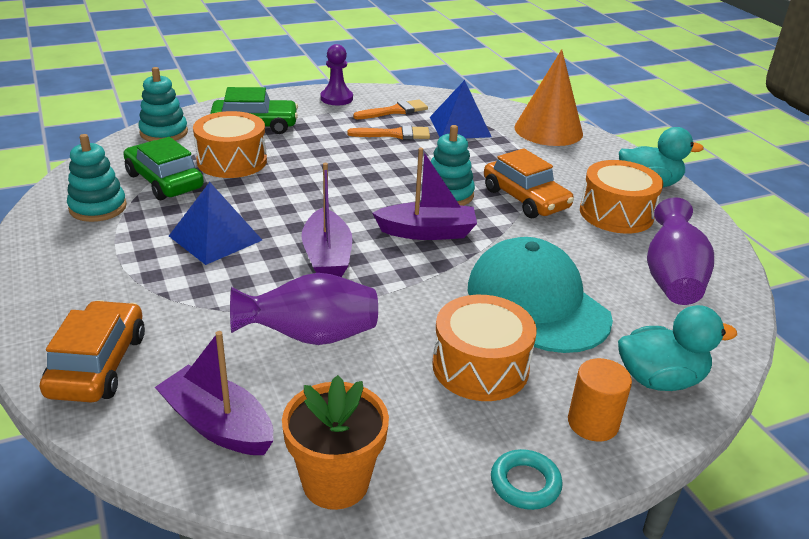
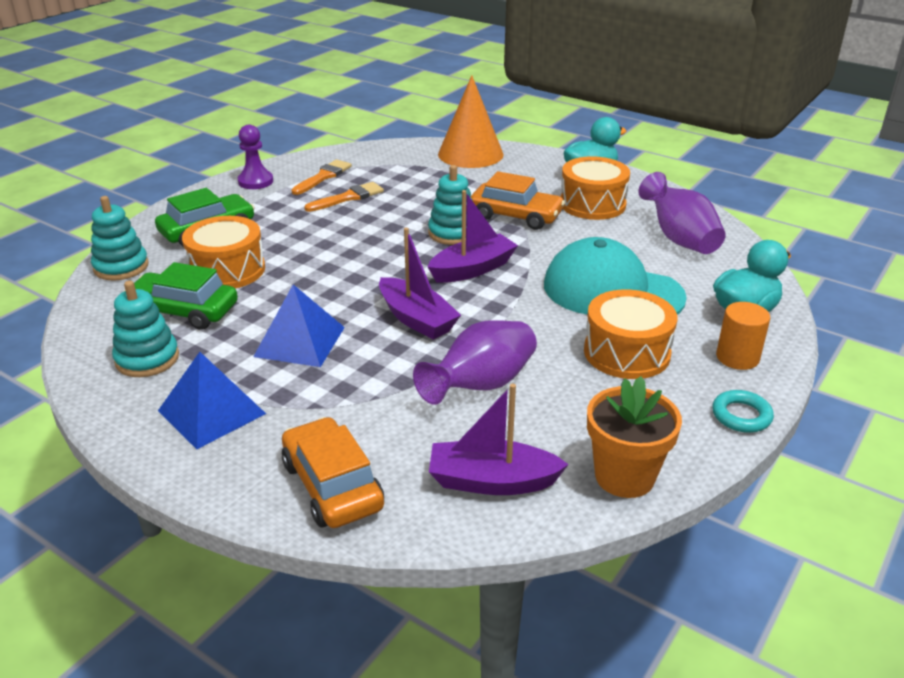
camera: 30 degrees left, 0 degrees up
blue pyramid [430,80,492,138] -> blue pyramid moved to [158,352,266,449]

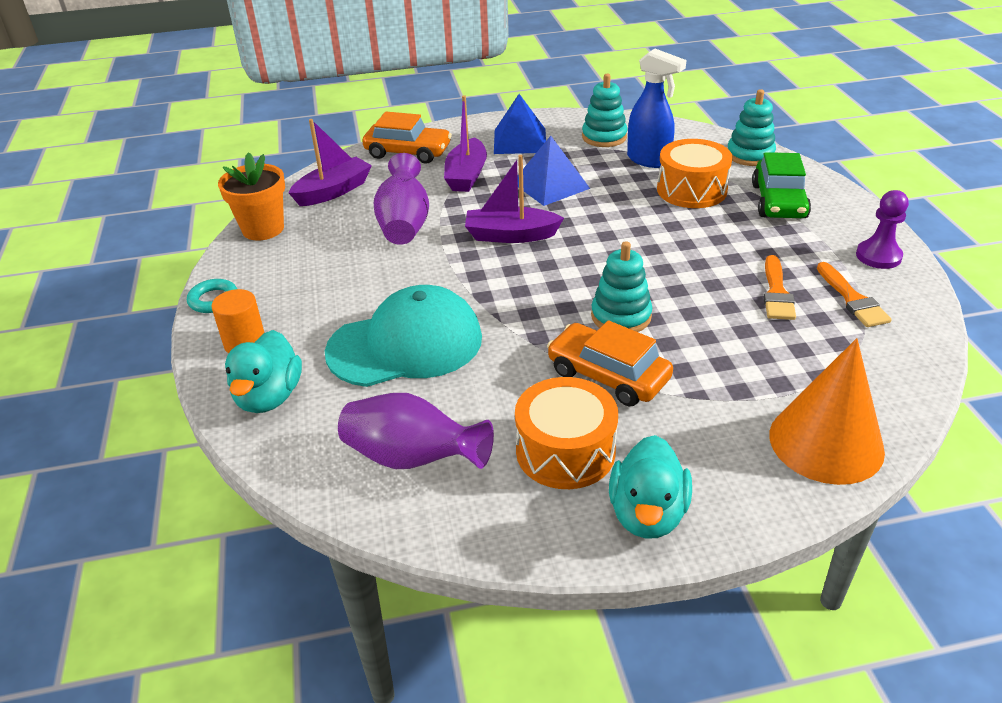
camera: 135 degrees right, 5 degrees up
green car [123,262,238,330] -> blue spray bottle [627,49,686,168]
purple boat [428,190,518,283] -> purple boat moved to [444,95,487,192]
orange car [471,171,565,230] -> orange car turned 60 degrees clockwise [547,320,673,406]
orange drum [584,289,677,379] -> none

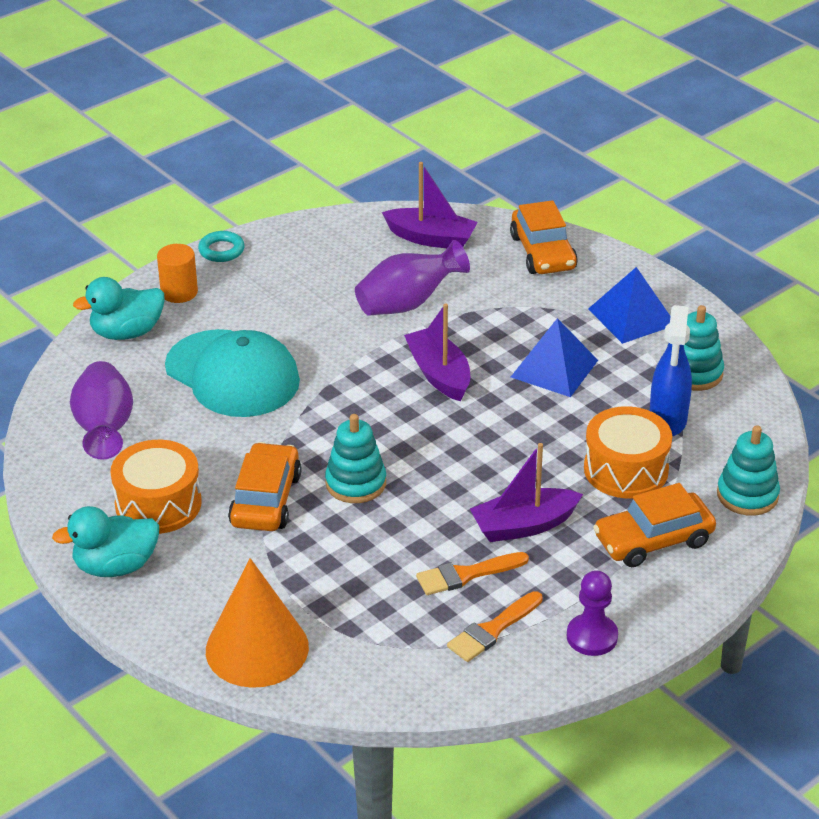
camera: 60 degrees right, 0 degrees up
orange flower pot [218,152,285,240] -> none
purple boat [444,95,487,192] -> purple boat moved to [470,443,583,542]
green car [752,152,811,218] -> orange car [593,483,716,567]

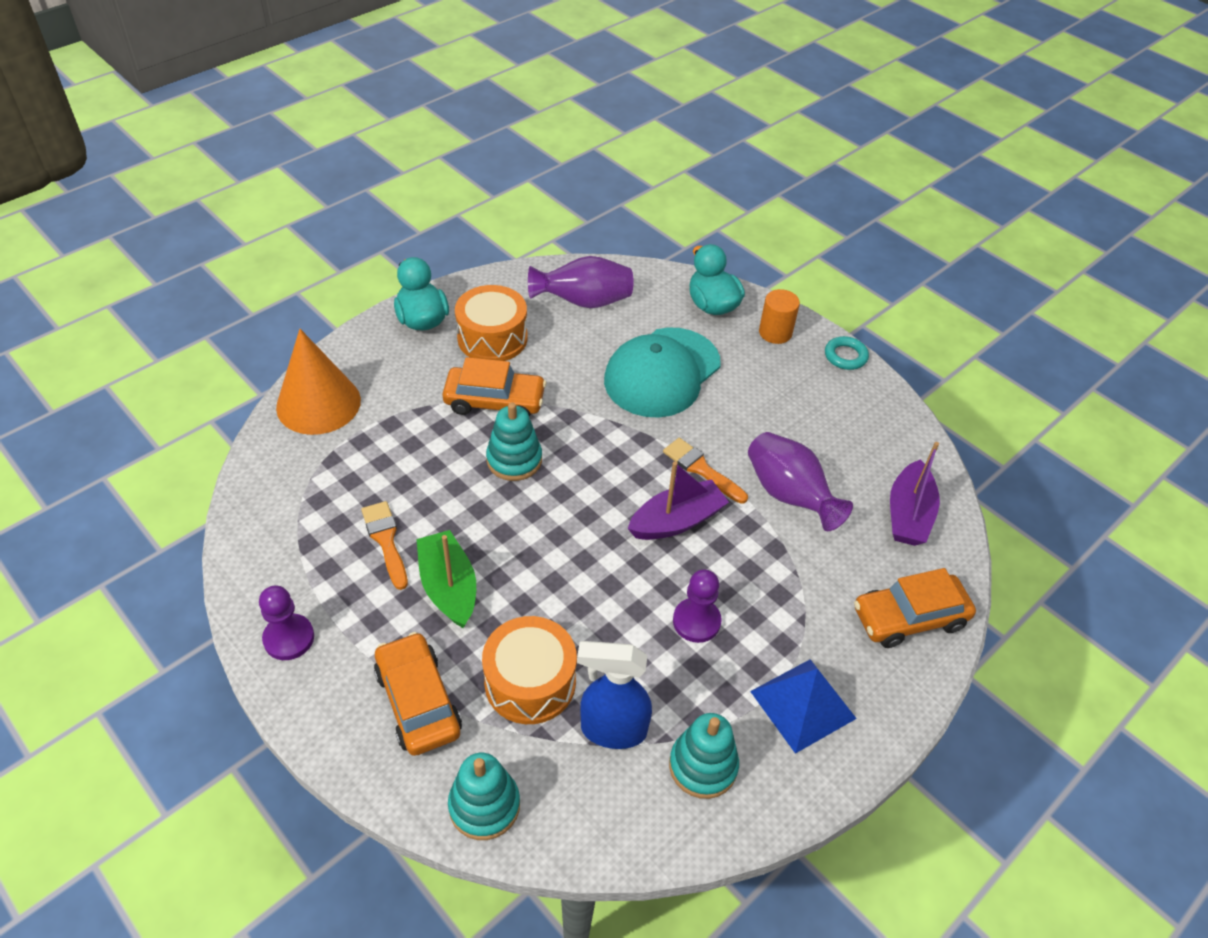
camera: 85 degrees right, 10 degrees up
orange brush [447,591,543,662] -> orange brush moved to [663,438,748,504]
purple boat [470,443,583,542] -> green boat [416,530,476,628]
blue pyramid [511,318,598,397] -> purple pawn [673,569,722,643]

